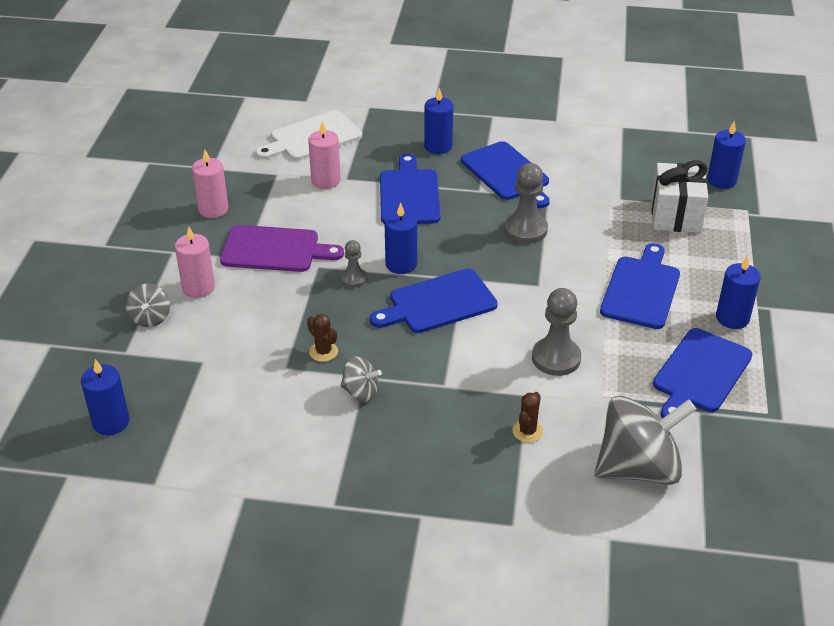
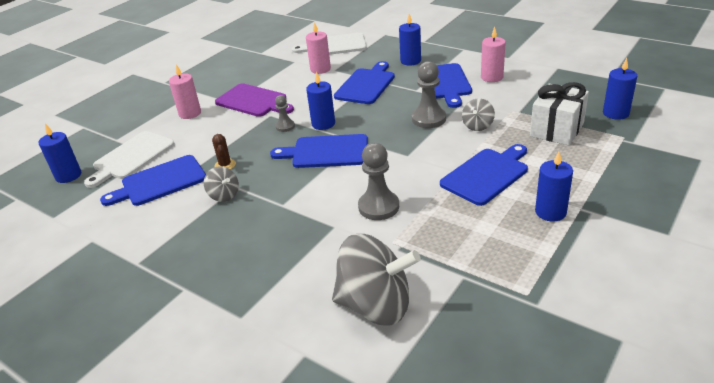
camera: 30 degrees right, 5 degrees down
grey spinning top [126,283,170,327] -> grey spinning top moved to [462,98,495,131]
pink candle [192,150,228,218] -> pink candle moved to [481,27,506,82]
brown cactus [512,392,543,443] -> none
blue cutting board [653,328,752,418] -> blue cutting board moved to [100,155,206,206]
none -> white cutting board [84,131,175,188]

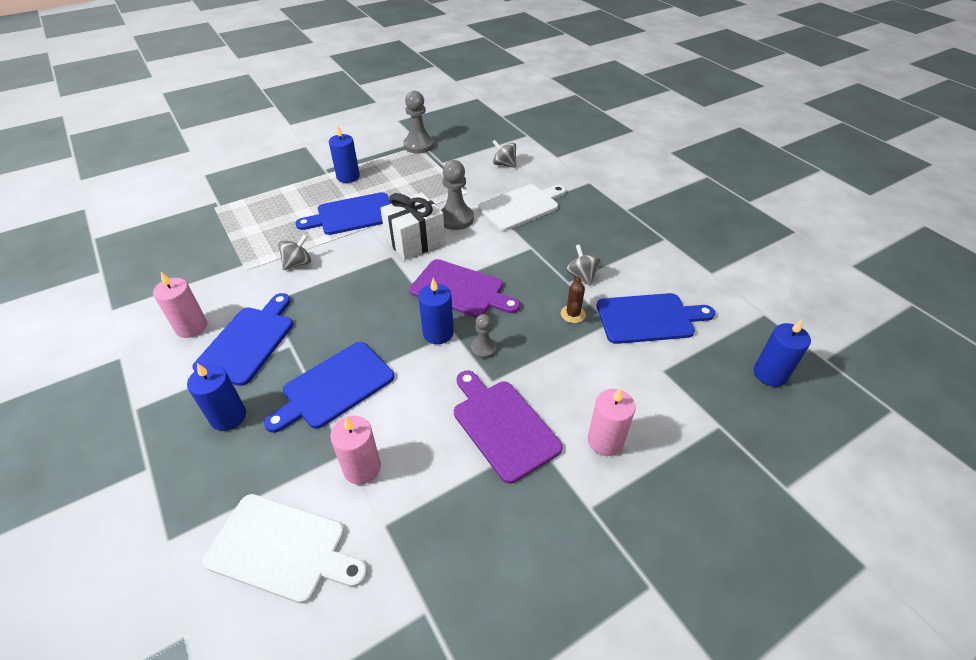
camera: 160 degrees left, 10 degrees up
white cutting board [84,131,175,188] -> white cutting board moved to [478,184,566,231]
blue cutting board [270,134,368,168] -> purple cutting board [409,259,520,318]
grey spinning top [332,234,421,325] -> grey spinning top [493,140,516,168], size x0.48
grey pawn [412,61,446,128] -> grey pawn moved to [403,91,434,154]
white gift [530,82,589,145] -> white gift moved to [380,193,445,260]
blue candle [603,58,637,120] -> none

